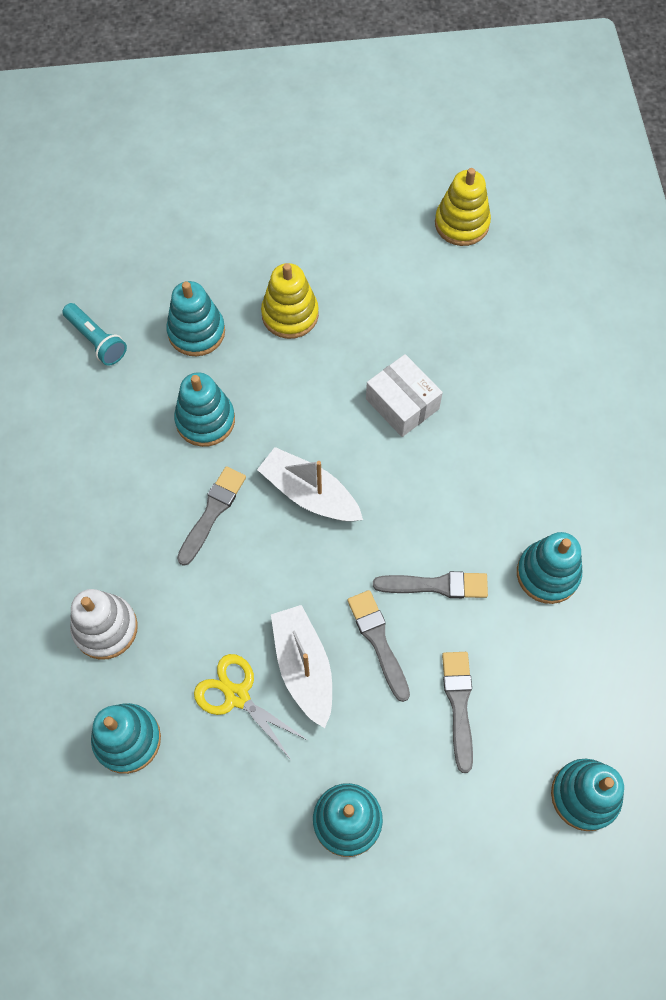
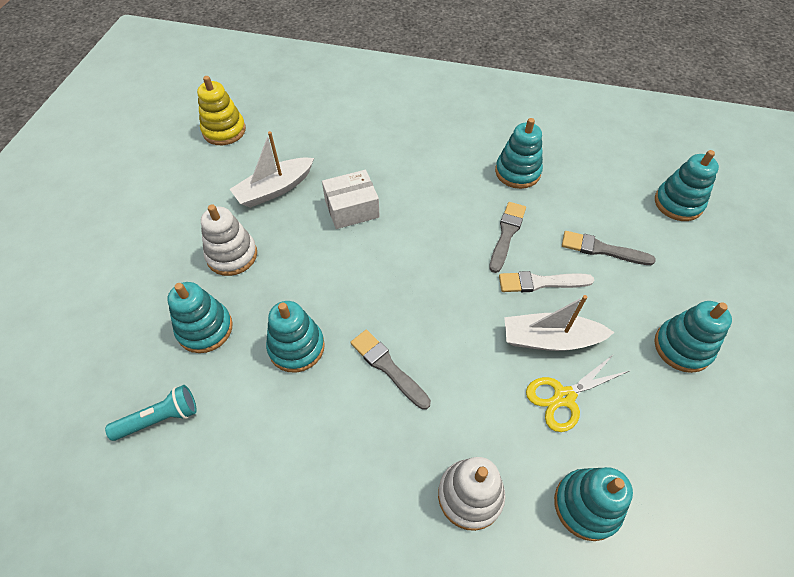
camera: 70 degrees left, 10 degrees down
white boat [257,447,363,521] -> white boat moved to [230,131,314,208]
yellow stacking toy [261,263,319,339] -> white stacking toy [201,204,257,276]
grey brush [347,590,410,702] -> white brush [499,271,594,292]

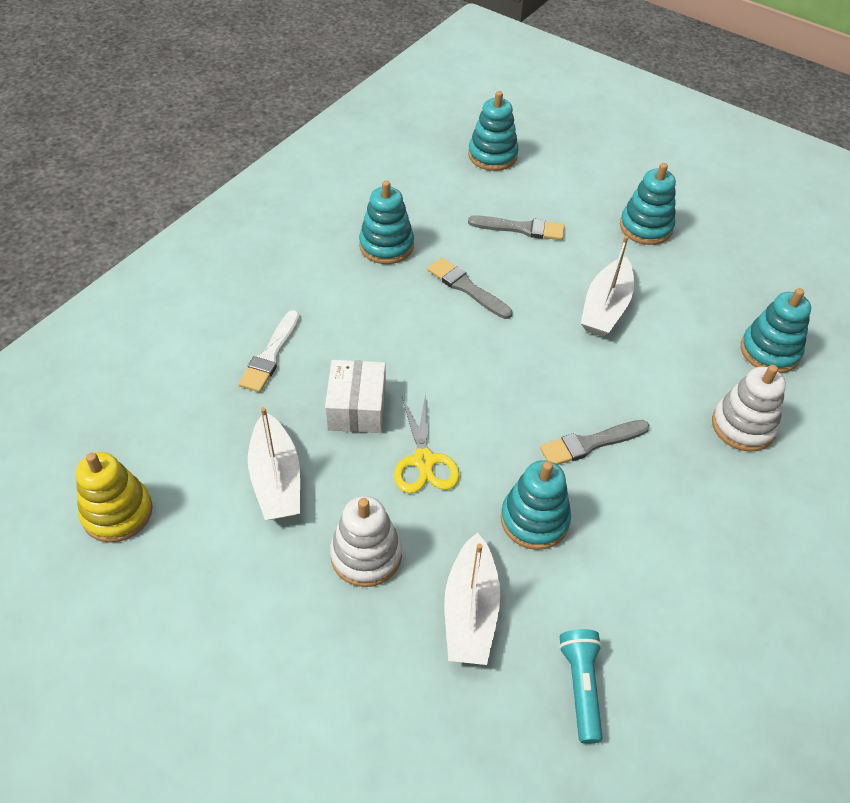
camera: 70 degrees left, 5 degrees down
turquoise stacking toy [168,282,233,353] -> white boat [445,532,500,665]
white brush [499,271,594,292] -> white brush moved to [239,310,300,392]
yellow scissors [526,354,629,432] -> yellow scissors moved to [394,394,460,493]
grey brush [562,231,656,265] -> grey brush turned 120 degrees counterclockwise [468,215,565,240]

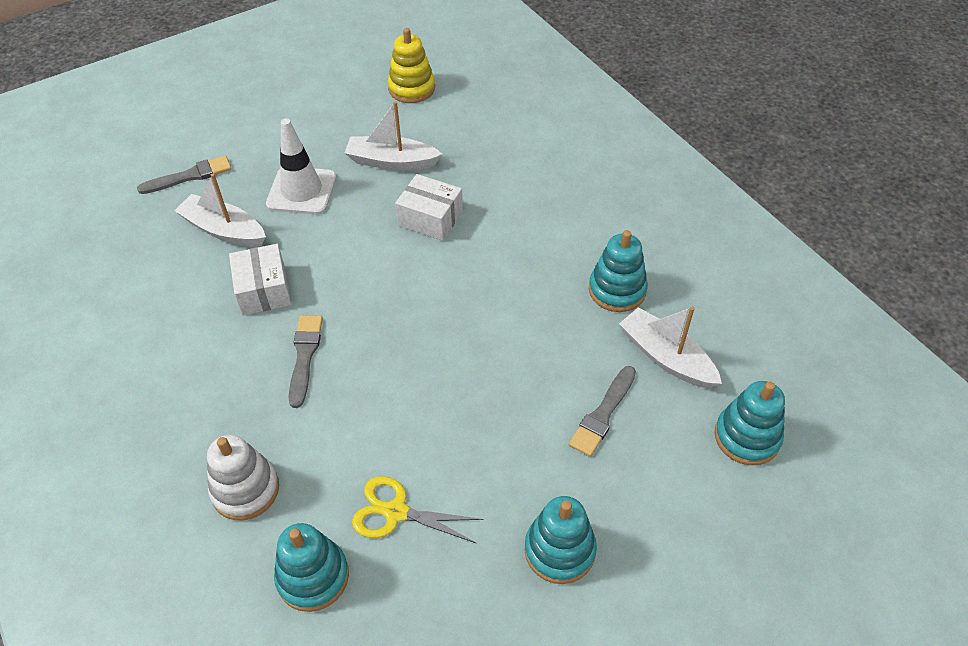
camera: 115 degrees right, 0 degrees up
white brush [239,310,300,392] -> none
white stacking toy [330,496,402,587] -> white traffic cone [266,119,337,215]
yellow scissors [394,394,460,493] -> yellow scissors moved to [352,476,484,544]
grey brush [427,257,512,319] -> grey brush moved to [137,156,232,194]
turquoise stacking toy [501,460,571,550] -> white box [229,244,291,316]
turquoise flashlight [559,629,603,744] -> none
white boat [581,236,634,337] -> white boat moved to [619,307,722,388]

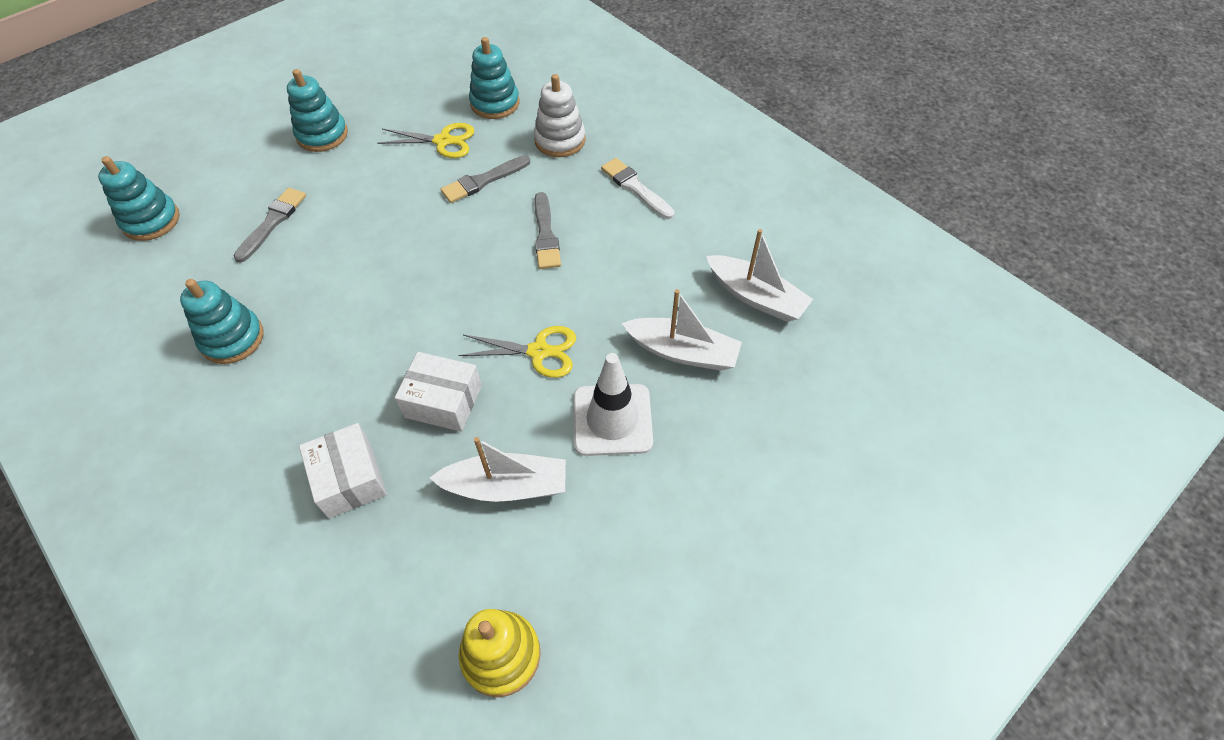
camera: 170 degrees right, 5 degrees up
grey brush [137,156,232,194] -> grey brush moved to [441,155,530,203]
white box [229,244,291,316] -> white box moved to [299,423,387,519]
white boat [619,307,722,388] -> white boat moved to [706,229,813,322]
none -> yellow scissors [458,326,576,378]
none -> white brush [601,158,675,219]

